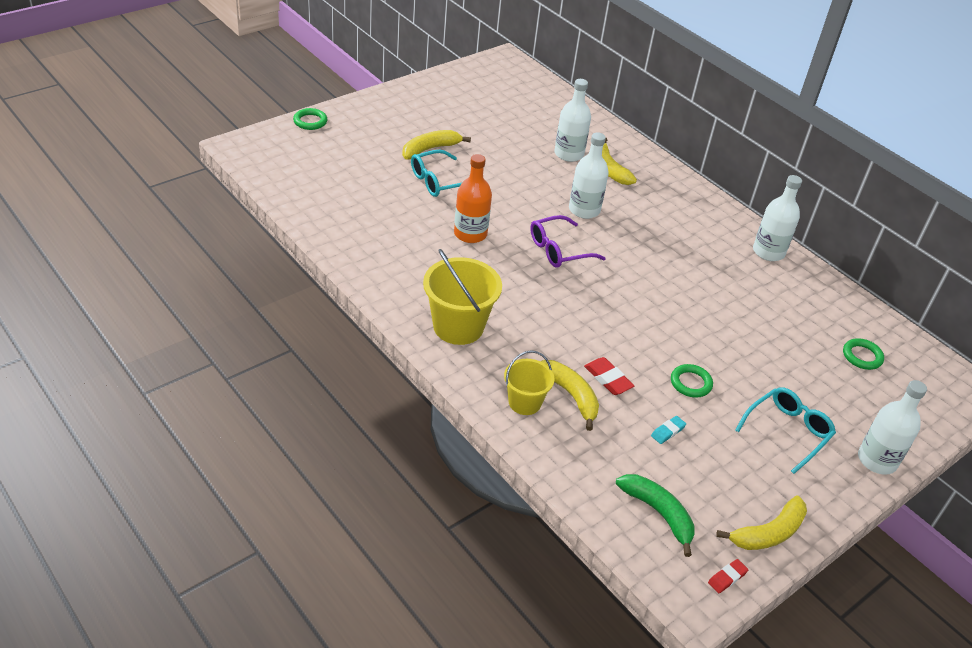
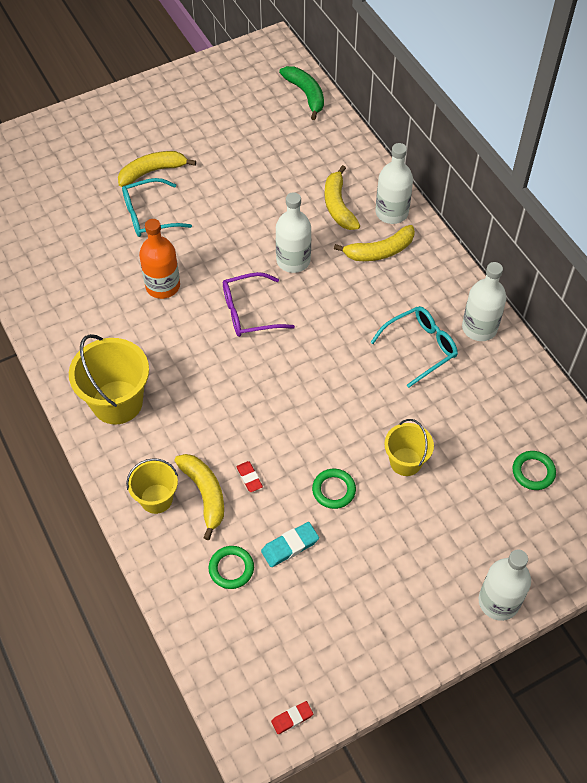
camera: 15 degrees right, 15 degrees up
green ring [293,108,327,130] -> green ring moved to [209,546,254,589]
white bottle [554,79,591,162] -> white bottle moved to [375,143,413,224]
red eraser [584,357,634,395] -> red eraser [236,461,263,492], size x0.66
green banana [616,474,694,557] -> green banana moved to [279,66,324,120]
turquoise eraser [651,416,686,444] -> turquoise eraser [261,522,319,567], size x1.51
yellow banana [716,495,807,550] -> yellow banana moved to [334,225,415,261]
turquoise glasses [735,387,836,474] -> turquoise glasses moved to [370,306,458,388]
none -> yellow bucket [384,419,434,476]

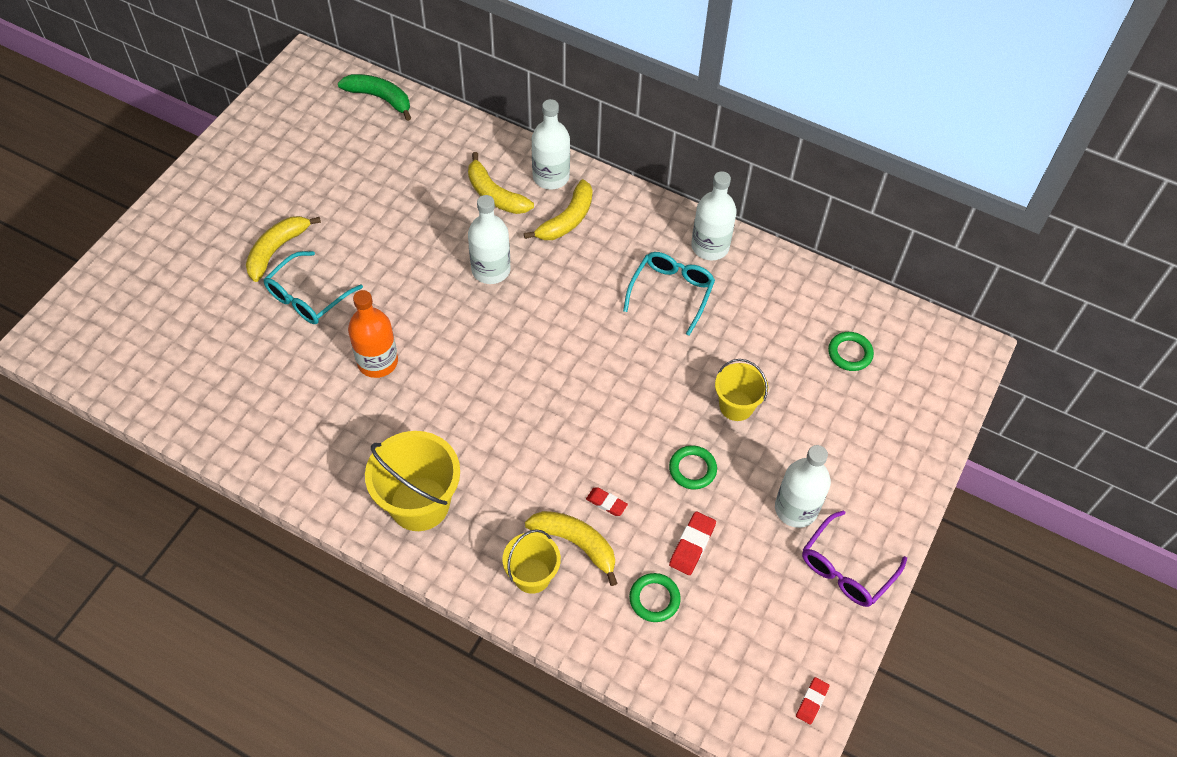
camera: 35 degrees left, 0 degrees up
purple glasses [223,272,295,337] -> purple glasses moved to [802,510,907,607]
turquoise eraser [261,522,319,567] -> red eraser [669,511,716,575]
white bottle [479,550,531,621] -> white bottle moved to [775,445,831,528]

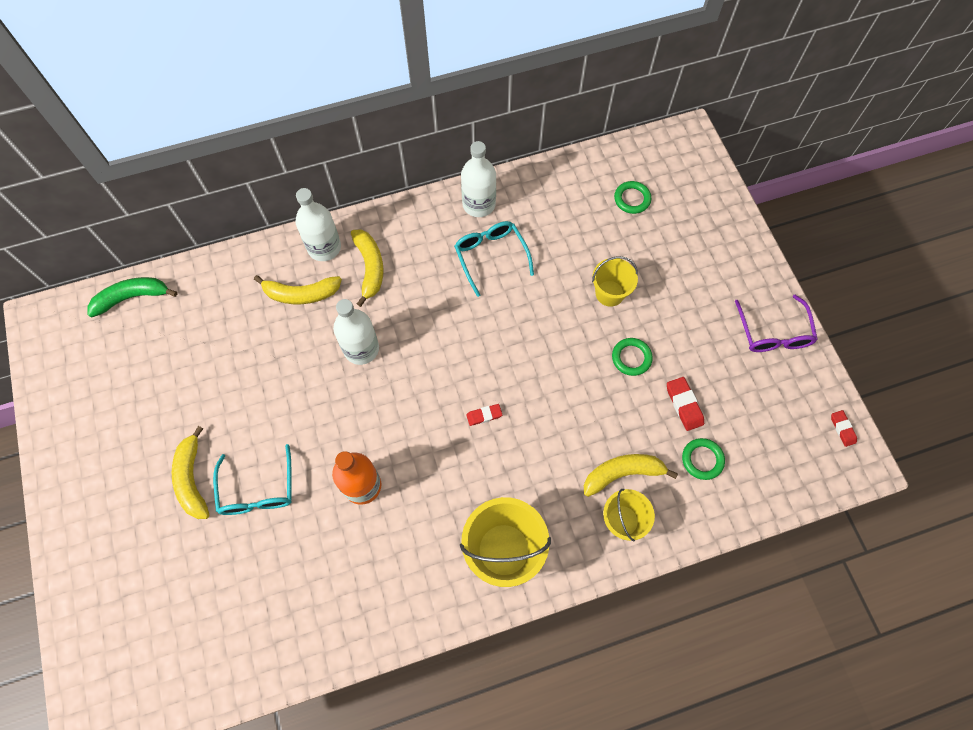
camera: 45 degrees left, 10 degrees up
red eraser [586,487,628,516] -> red eraser moved to [466,404,502,426]
white bottle [775,445,831,528] -> none

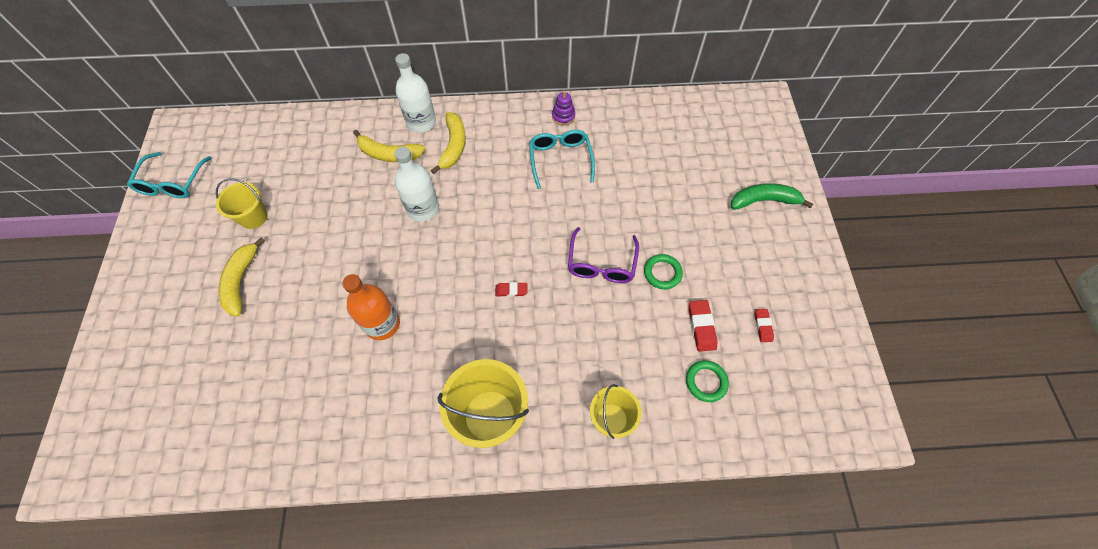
camera: 15 degrees right, 5 degrees down
green banana [87,277,177,317] -> green banana moved to [731,183,813,210]
turquoise glasses [213,444,292,515] -> turquoise glasses moved to [127,152,212,198]
white bottle [461,141,496,217] -> purple stacking toy [552,90,575,125]
yellow banana [584,454,678,497] -> none
yellow bucket [592,256,638,307] -> yellow bucket moved to [216,178,268,229]
green ring [614,181,651,214] -> none
purple glasses [735,295,818,352] -> purple glasses moved to [568,227,639,283]
red eraser [831,410,857,447] -> red eraser moved to [755,309,774,342]

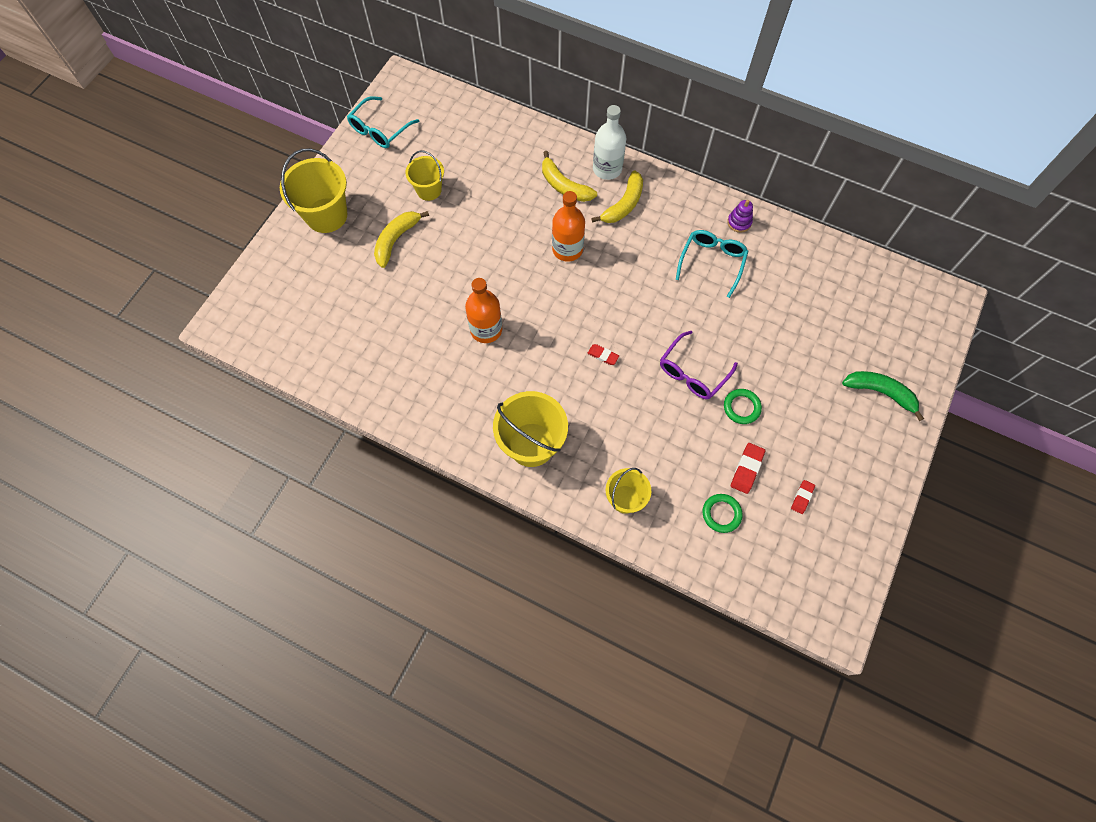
camera: 30 degrees right, 5 degrees up
white bottle [394,147,439,222] -> orange bottle [552,191,585,262]
none -> yellow bucket [280,148,347,233]

